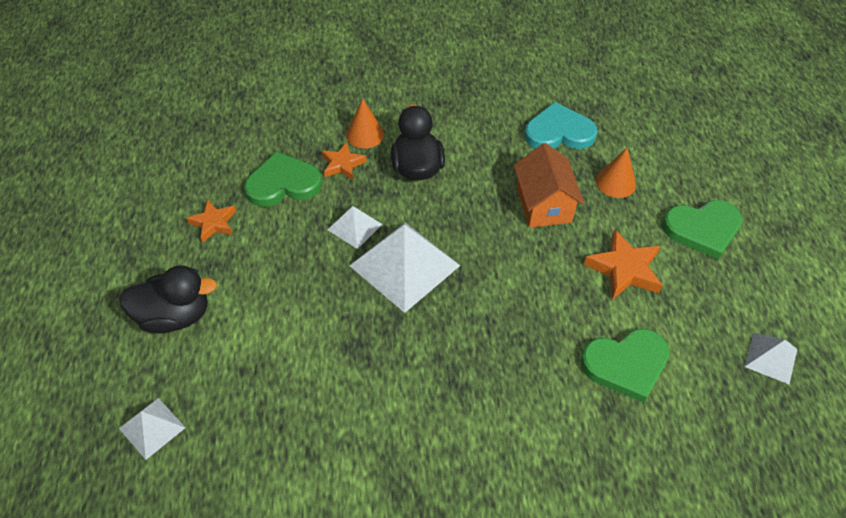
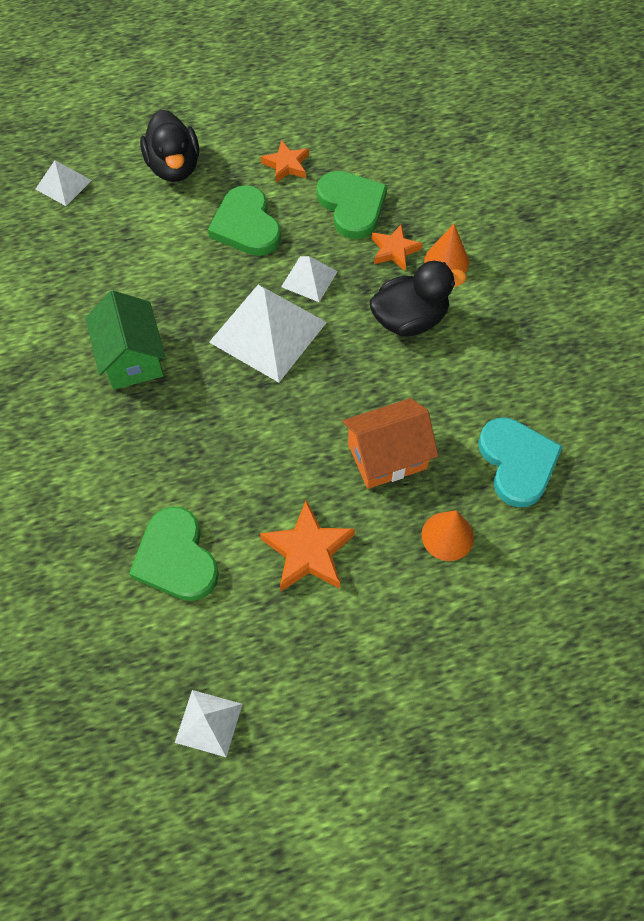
camera: 80 degrees right, 10 degrees up
green heart [662,200,743,259] -> green heart moved to [208,185,281,256]
none -> green house [85,290,166,389]

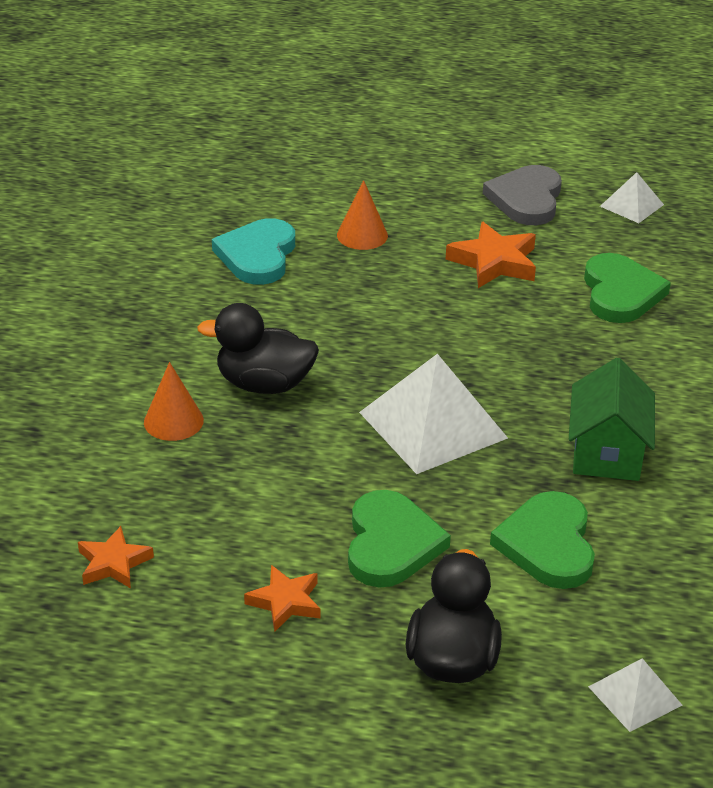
camera: 155 degrees left, 25 degrees down
white pyramid [281,256,338,302] -> none
green heart [317,171,387,239] -> green heart moved to [490,491,595,589]
orange house [343,398,438,489] -> none
orange star [372,224,423,271] -> orange star moved to [78,526,154,588]
none -> grey heart [483,165,562,225]

